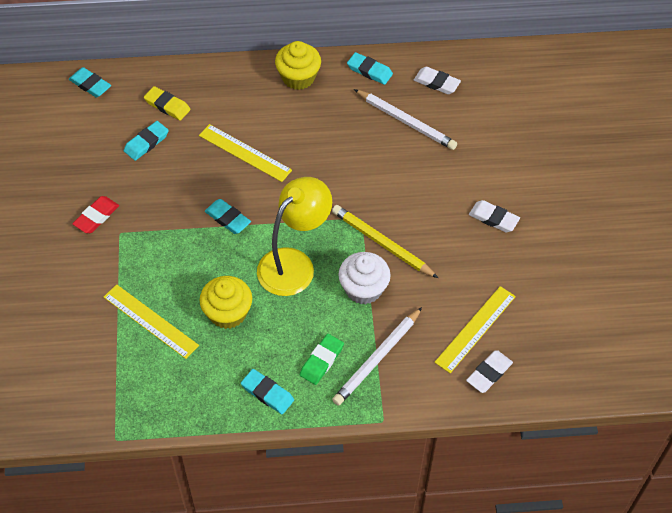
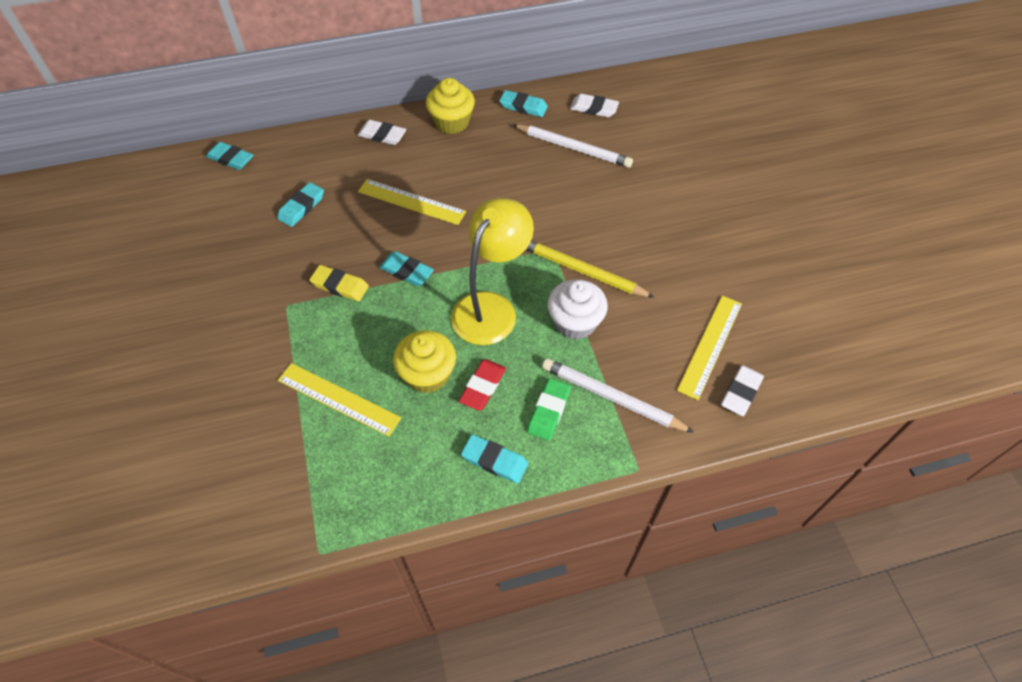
camera: 10 degrees left, 0 degrees up
red eraser [72,196,119,233] -> red eraser moved to [459,359,506,411]
yellow eraser [144,86,191,121] -> yellow eraser moved to [309,265,369,301]
white pencil [332,307,422,406] -> white pencil turned 90 degrees clockwise [542,358,694,433]
white eraser [469,200,520,232] -> white eraser moved to [357,120,406,145]

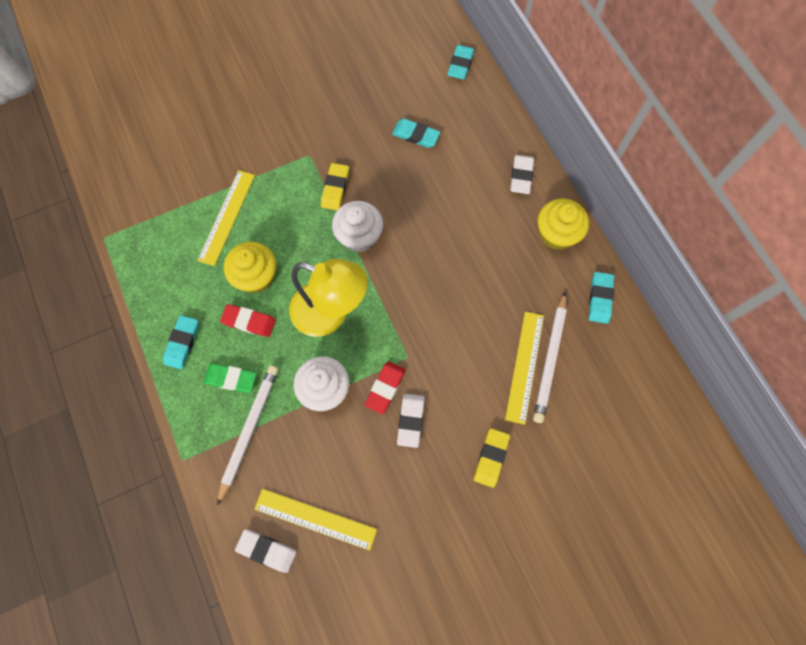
camera: 80 degrees right, 15 degrees up
yellow ruler [358,179,466,225] -> yellow ruler moved to [505,311,544,425]
turquoise eraser [379,251,434,286] -> white cupcake [332,201,383,252]
yellow pencil [526,240,655,298] -> red eraser [365,361,406,414]
white eraser [570,94,619,117] -> white eraser moved to [397,394,425,448]
none -> yellow eraser [474,428,510,488]

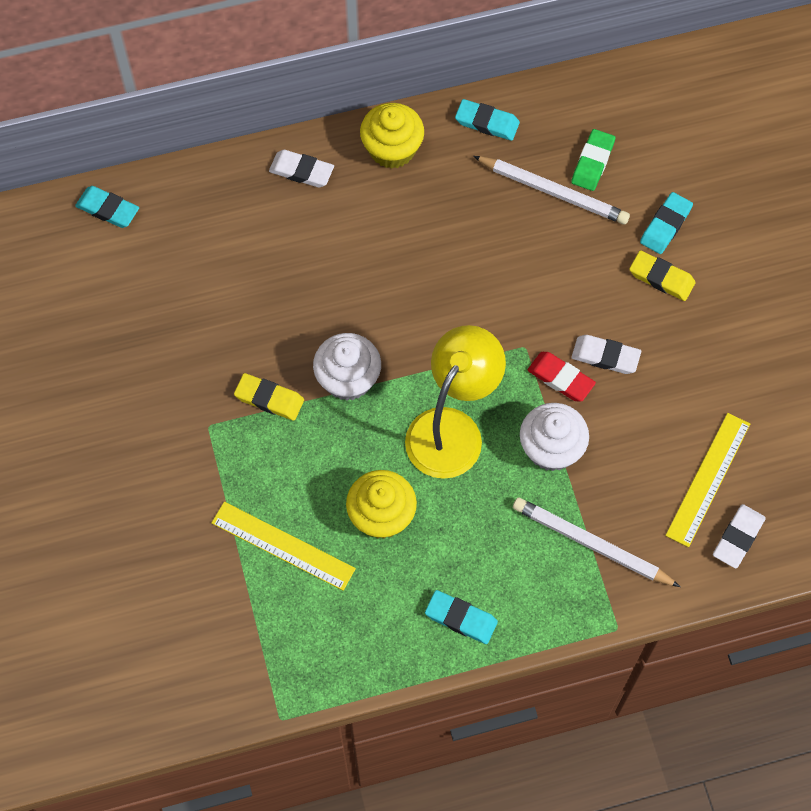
camera: 80 degrees left, 5 degrees down
green eraser [203,363,257,393] -> green eraser moved to [571,129,615,191]
red eraser [220,304,276,337] -> none
turquoise eraser [392,118,440,148] -> turquoise eraser moved to [640,192,693,254]
yellow ruler [505,311,544,425] -> none

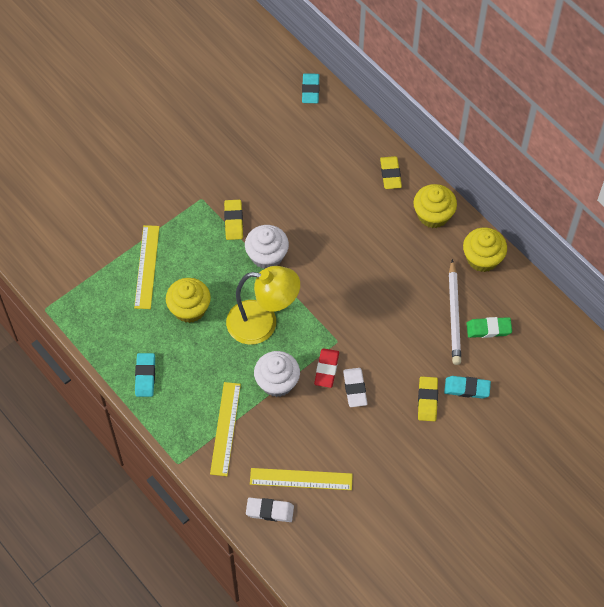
camera: 65 degrees right, 5 degrees down
white eraser [269,150,334,187] -> yellow eraser [380,156,402,189]
turquoise eraser [455,99,520,141] -> yellow cupcake [463,227,507,272]
white pencil [513,497,681,587] -> yellow ruler [210,382,241,476]

